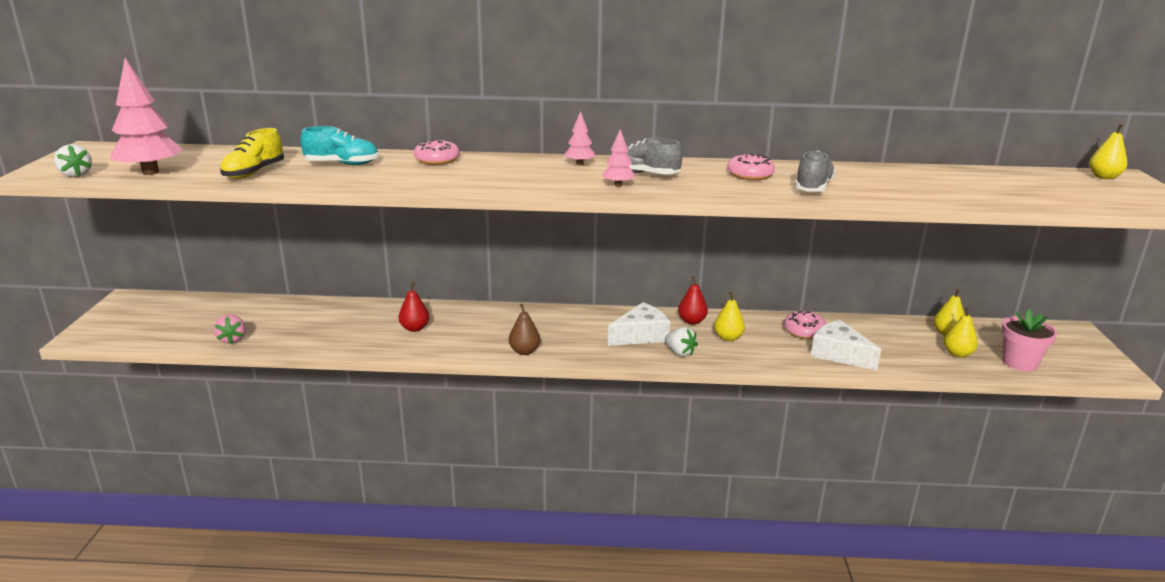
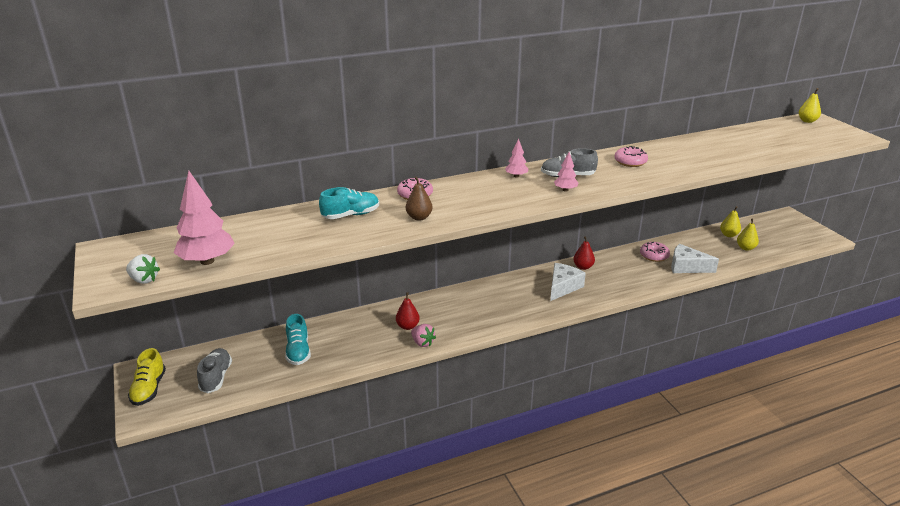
camera: 25 degrees left, 5 degrees up
pink strawberry [214,314,245,344] -> pink strawberry moved to [411,324,436,347]
yellow shoe [220,128,284,179] -> yellow shoe moved to [128,348,166,406]
brown pear [509,304,540,355] -> brown pear moved to [406,176,433,221]
white strawberry [665,327,698,357] -> none
yellow pear [714,292,745,341] -> none
grey shoe [795,151,835,192] -> grey shoe moved to [197,348,232,393]
pink flower pot [1001,309,1057,371] -> none
none -> turquoise shoe [285,314,311,365]

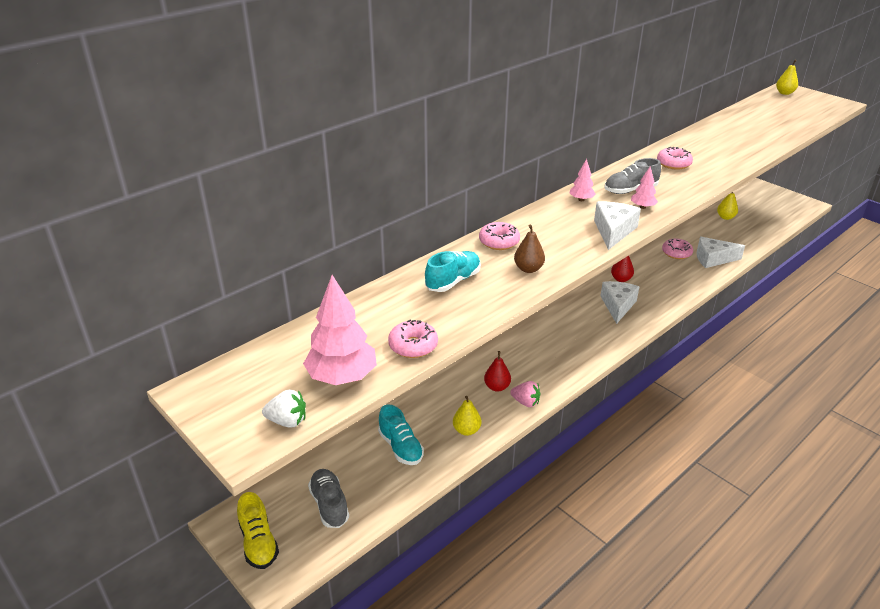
camera: 20 degrees left, 5 degrees up
yellow pear [737,218,759,251] -> yellow pear moved to [453,396,481,436]
none -> pink donut [388,320,438,358]
none -> white cheese [594,202,641,250]

